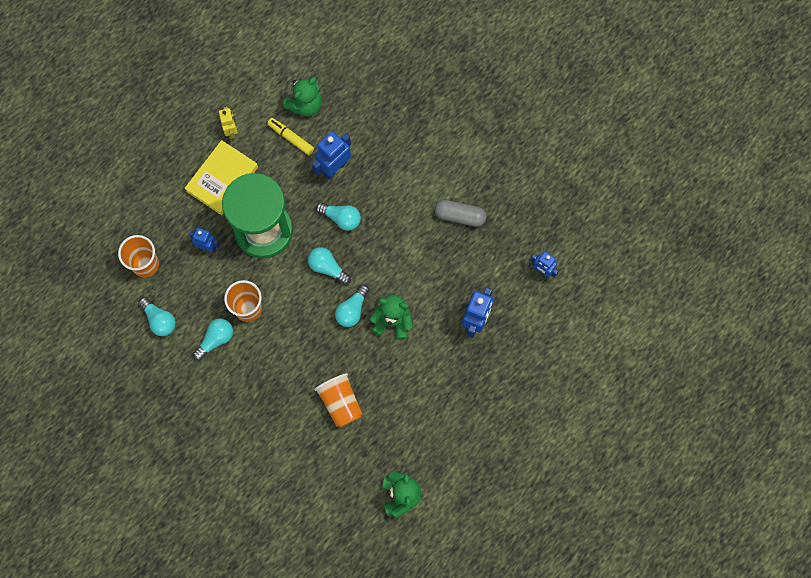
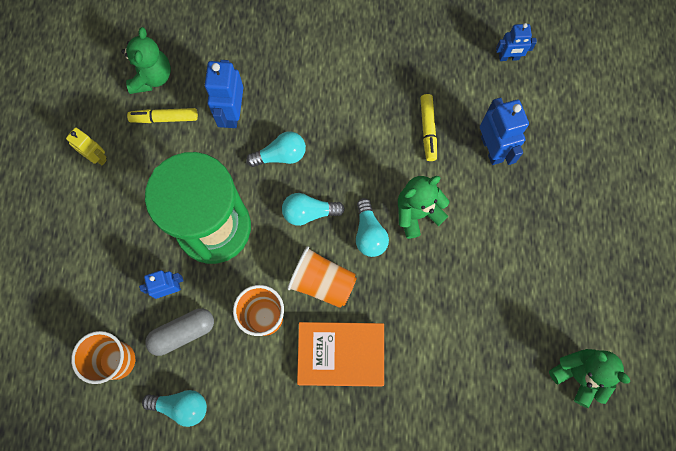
camera: 40 degrees left, 0 degrees up
yellow book [184,140,258,215] -> none
turquoise light bulb [193,318,233,360] -> none
orange cup [314,373,362,427] -> orange cup moved to [287,246,357,308]
grey capsule [435,200,486,227] -> grey capsule moved to [145,308,214,356]
none -> orange book [297,322,384,387]
none -> yellow marker [420,94,437,161]

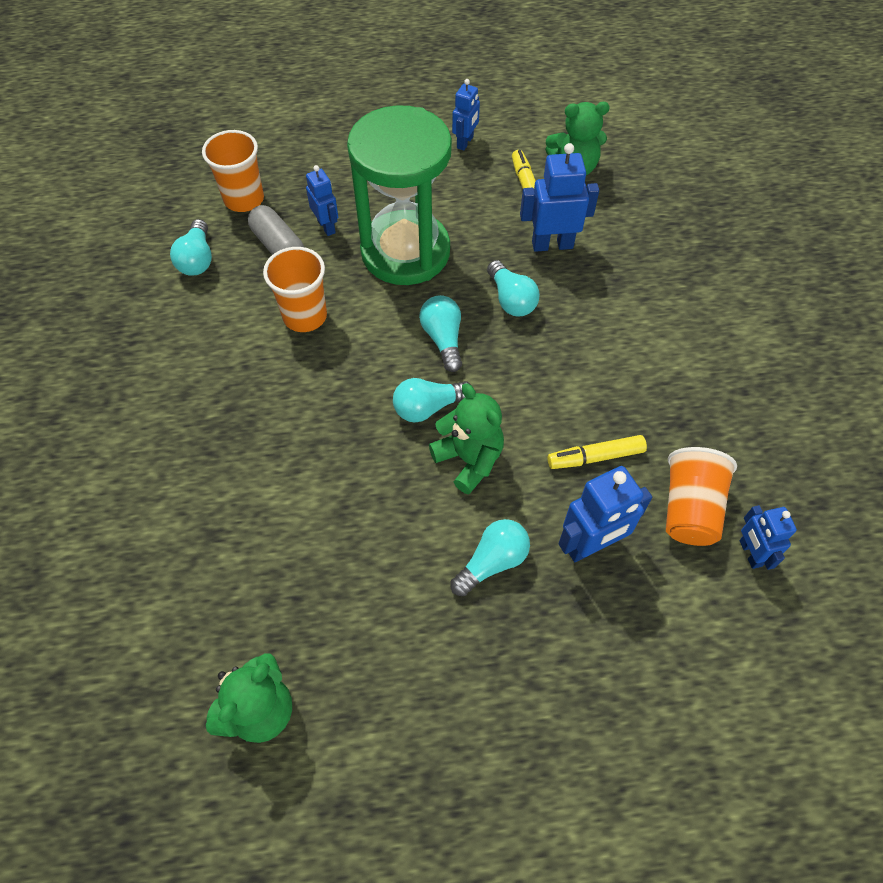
camera: 80 degrees right, 15 degrees down
yellow robot [66,127,107,165] -> blue robot [452,79,480,151]
orange cup [287,246,357,308] -> orange cup moved to [666,447,737,546]
orange book [297,322,384,387] -> none
none -> turquoise light bulb [450,519,530,596]

